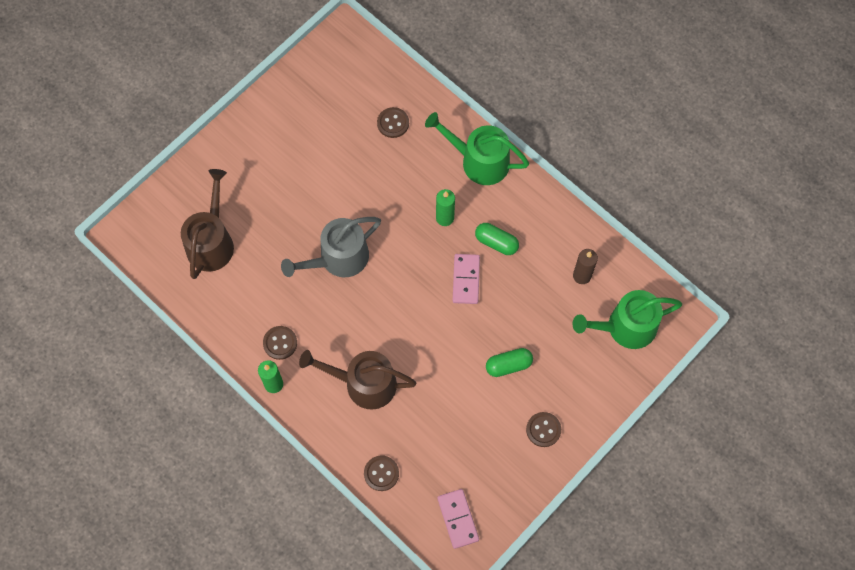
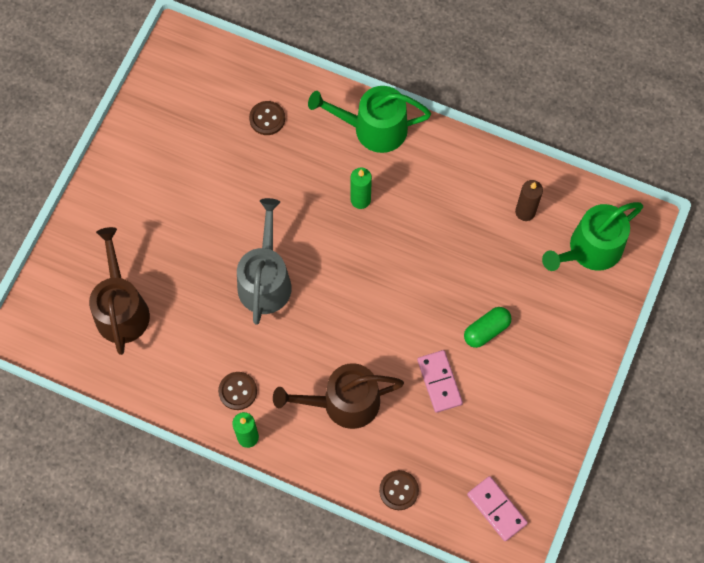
camera: 20 degrees left, 0 degrees up
grey watering can [281,217,381,277] -> grey watering can turned 150 degrees clockwise [237,198,292,325]
pink domino [453,254,480,304] -> pink domino moved to [417,350,463,413]
green capsule [475,223,519,255] -> none
brown button [526,412,561,447] -> none

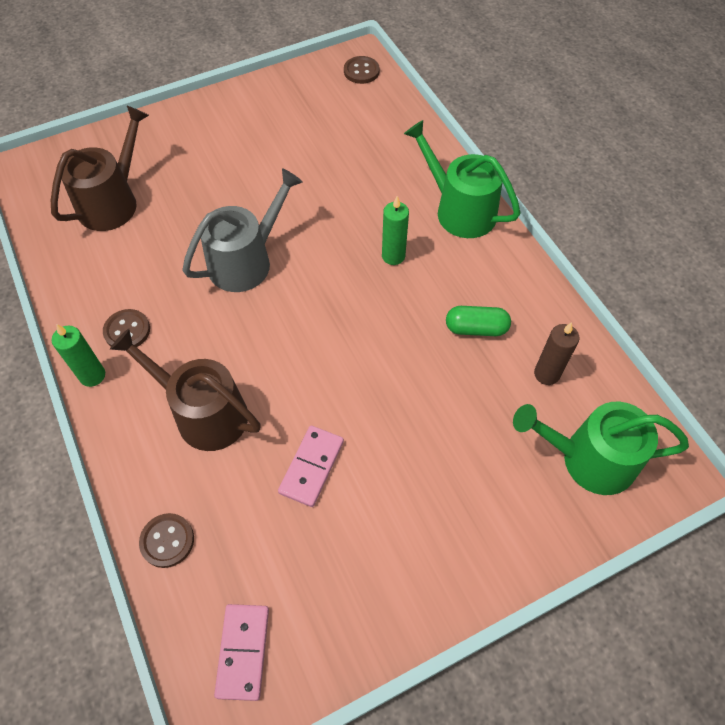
camera: 40 degrees right, 10 degrees down
brown button [249,101,285,135] -> brown button moved to [344,56,380,84]
green capsule [464,307,511,348] -> green capsule moved to [446,306,511,336]

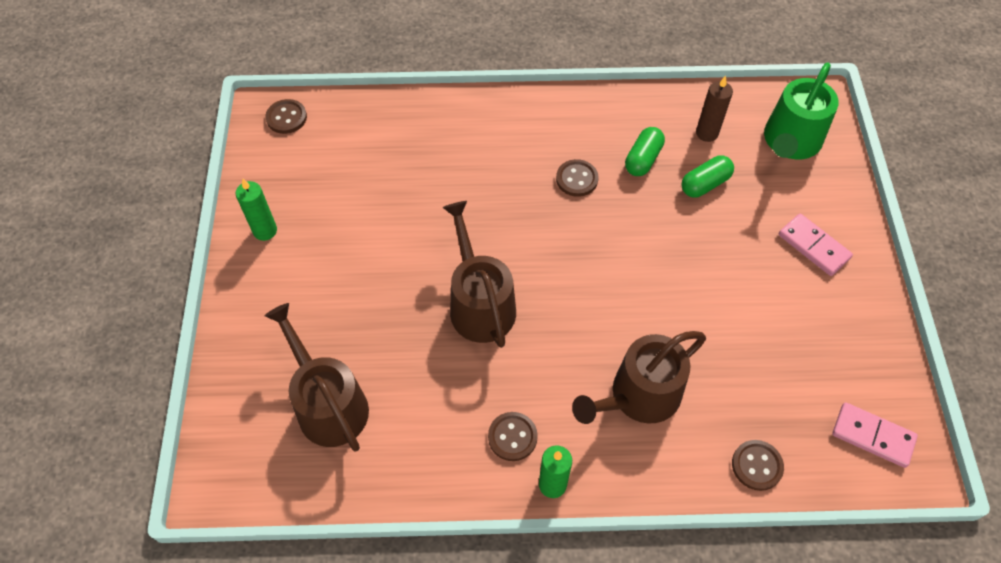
camera: 65 degrees left, 0 degrees up
grey watering can [183,168,303,292] -> brown watering can [443,201,516,348]
pink domino [278,426,344,507] -> pink domino moved to [779,213,853,276]
green candle [382,196,409,265] -> green candle moved to [236,178,277,241]
green watering can [404,120,520,238] -> none
none -> brown button [556,159,598,197]
none -> green capsule [681,156,734,198]

